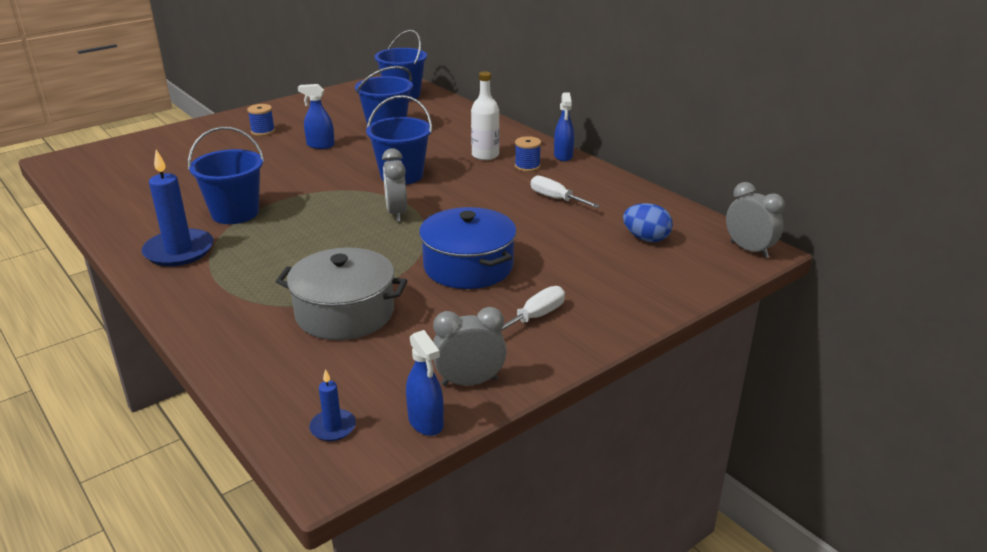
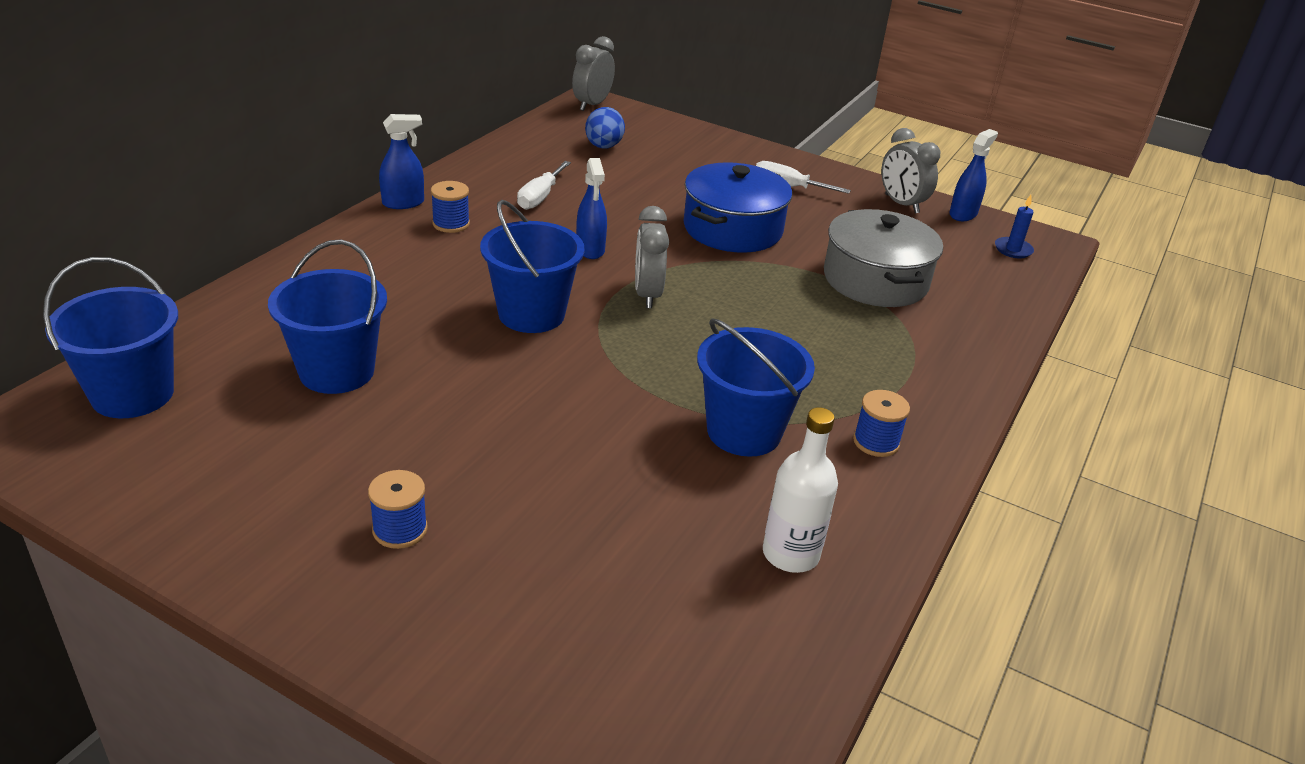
camera: 115 degrees left, 5 degrees up
blue candle [141,149,213,266] -> blue spool [853,390,910,457]
blue spray bottle [298,84,335,149] -> blue spray bottle moved to [576,158,607,259]
grey clock [382,148,407,222] -> grey clock turned 120 degrees clockwise [635,206,669,308]
white bottle [471,71,499,160] -> white bottle moved to [763,407,838,573]

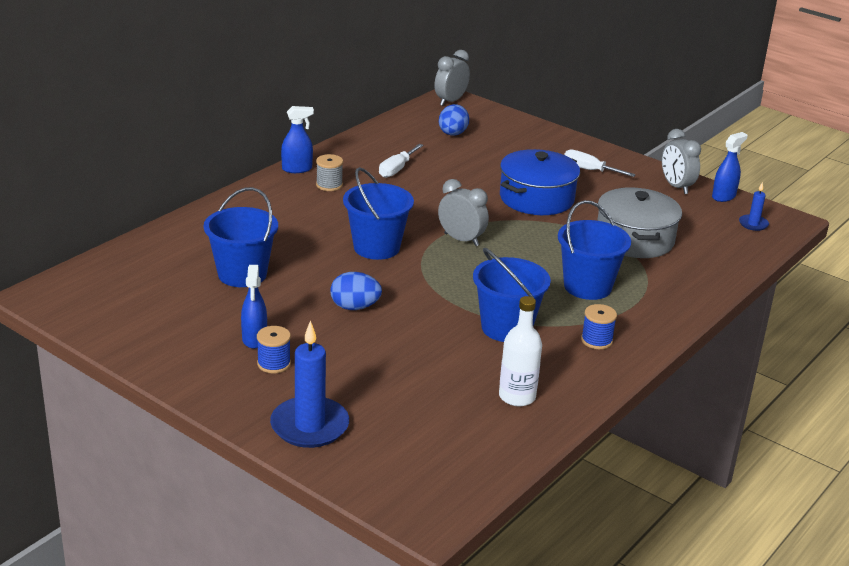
camera: 10 degrees right, 5 degrees down
blue bucket [43,257,178,418] -> blue bucket moved to [558,200,631,300]
blue spool [431,181,470,233] -> grey spool [316,154,343,191]
blue spray bottle [576,158,607,259] -> blue spray bottle moved to [241,265,267,349]
grey clock [635,206,669,308] -> grey clock turned 120 degrees clockwise [438,179,489,246]
none -> blue candle [270,320,349,448]
none -> blue egg [331,272,382,310]

